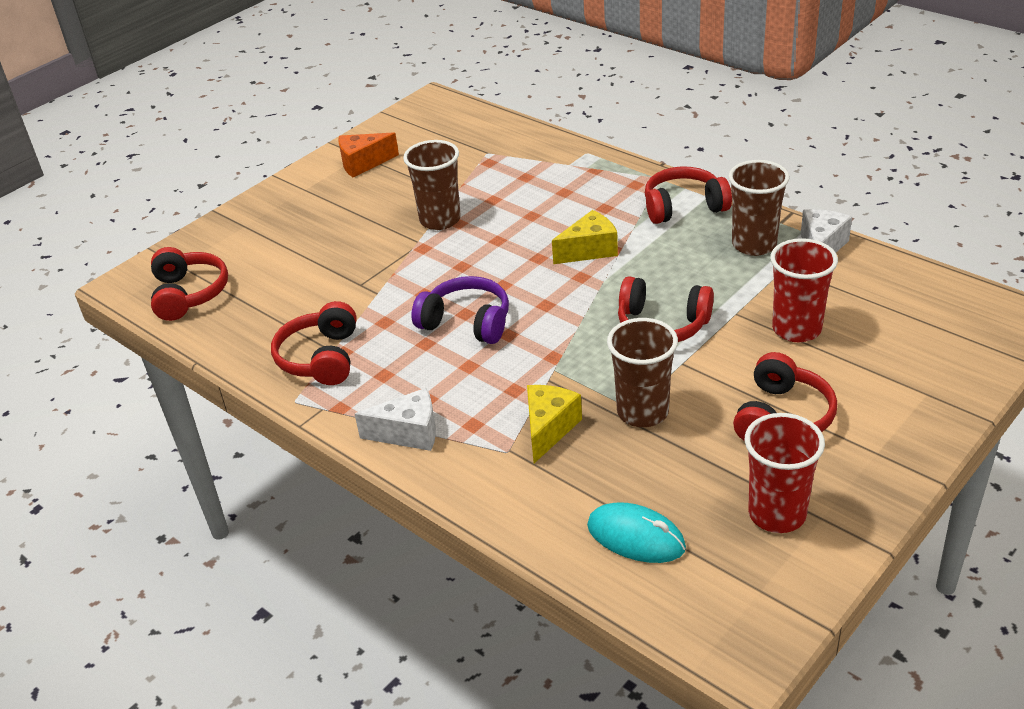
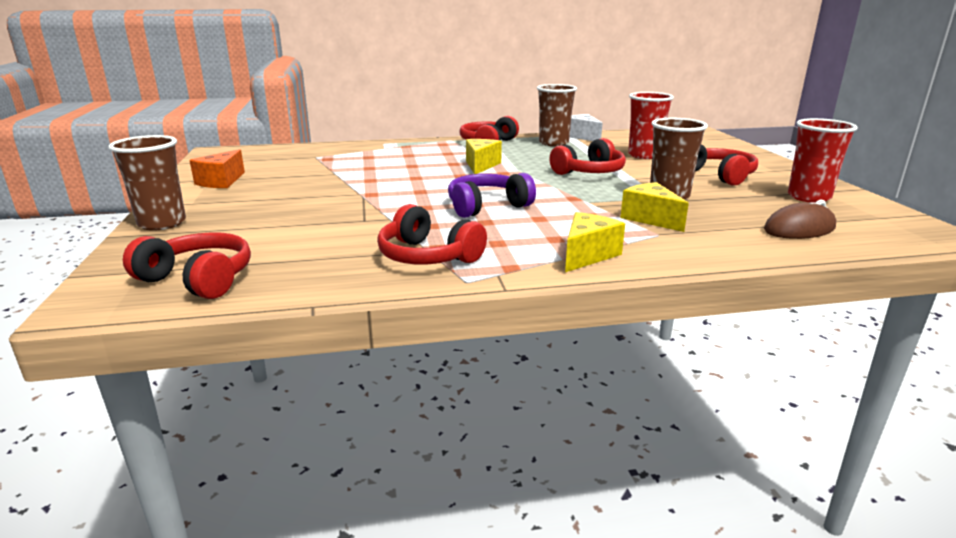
camera: 55 degrees left, 15 degrees down
white cheese [355,388,436,451] -> yellow cheese [565,212,625,272]
brown cup [403,140,461,230] -> brown cup moved to [108,135,186,231]
turquoise mouse [587,503,686,563] -> brown mouse [764,200,836,239]

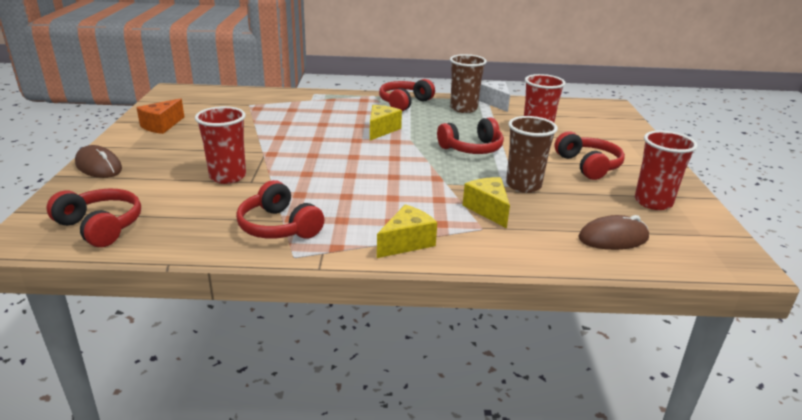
camera: 10 degrees right, 5 degrees up
brown cup [108,135,186,231] -> brown mouse [75,145,122,178]
purple headphones [448,173,536,218] -> none
none -> red cup [195,106,246,184]

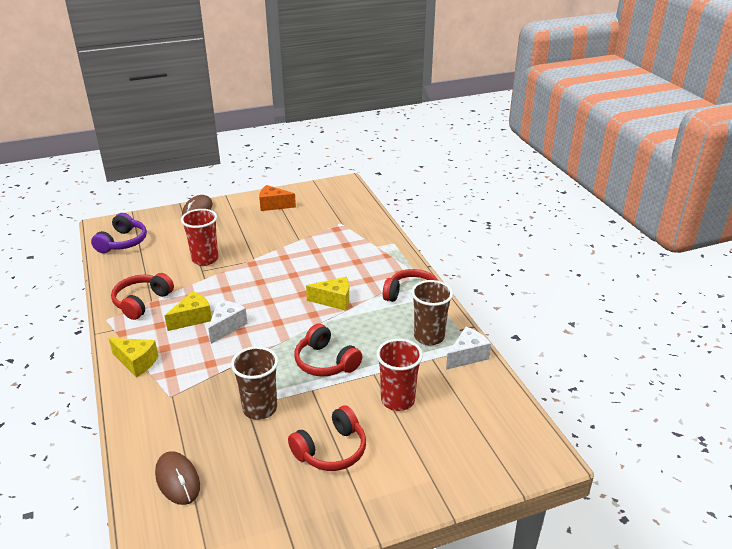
camera: 70 degrees right, 5 degrees up
red headphones [47,189,141,247] -> purple headphones [91,213,147,253]
yellow cheese [463,177,510,228] -> yellow cheese moved to [165,291,212,331]
red cup [635,130,698,210] -> none
none -> white cheese [208,300,247,344]

